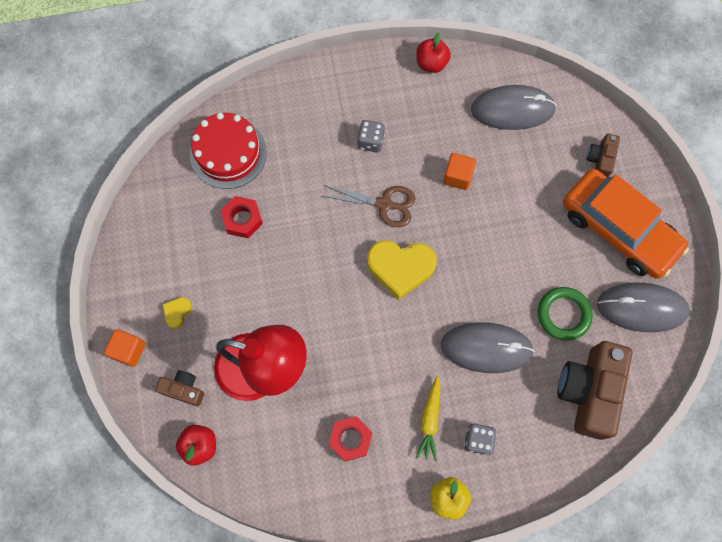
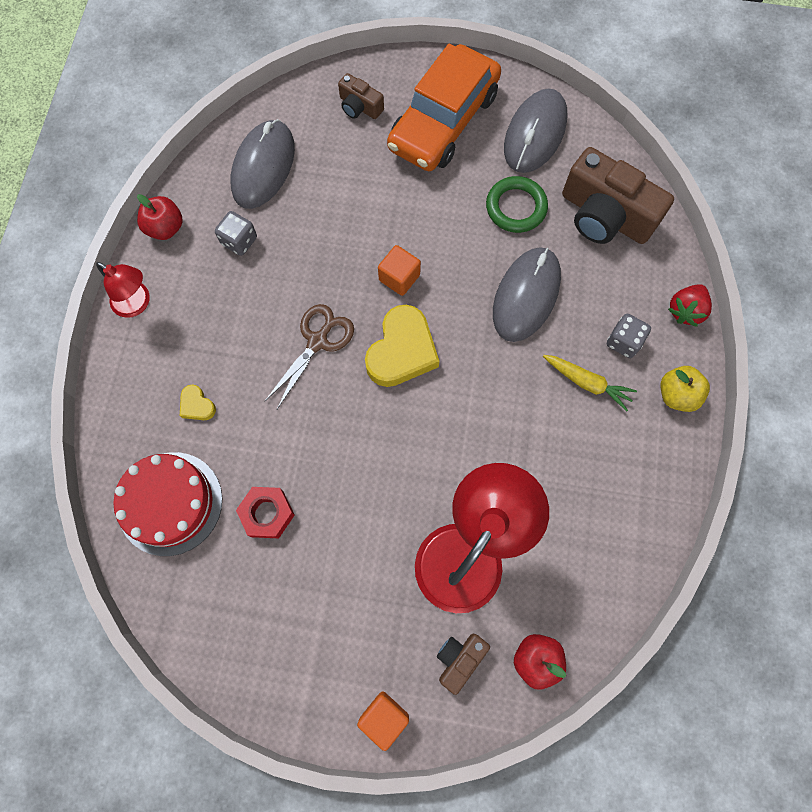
camera: 70 degrees left, 0 degrees up
yellow heart [163,297,192,329] -> yellow heart moved to [180,384,216,420]
red nut [329,416,372,461] -> none
grey dice [357,120,385,153] -> grey dice moved to [215,211,257,256]
orange cube [443,153,476,190] -> orange cube moved to [378,245,421,296]
orange car [563,169,689,279] -> orange car turned 150 degrees clockwise [387,44,501,171]
none -> red lamp [96,262,150,318]
none -> red strawberry [668,284,712,327]

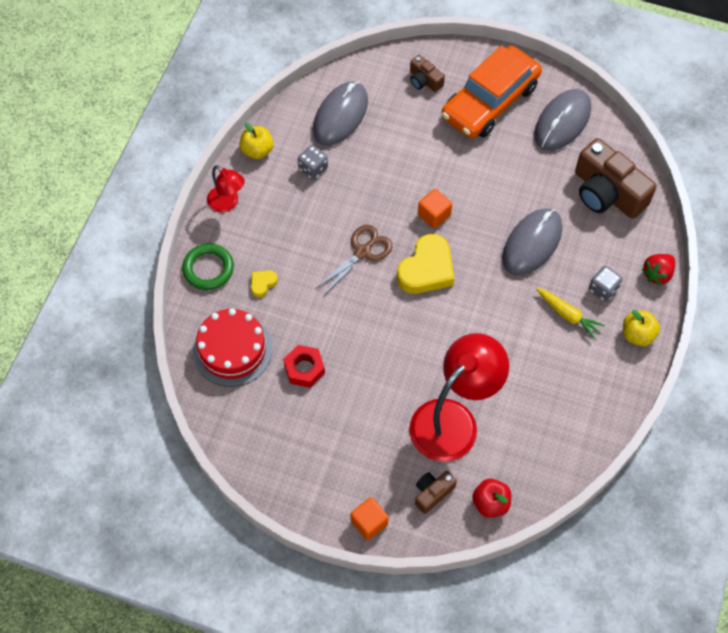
camera: 10 degrees right, 10 degrees down
red apple [137,194,183,240] -> yellow apple [239,122,273,159]
yellow heart [180,384,216,420] -> yellow heart turned 75 degrees clockwise [251,270,278,298]
green ring [486,176,548,233] -> green ring moved to [182,243,234,290]

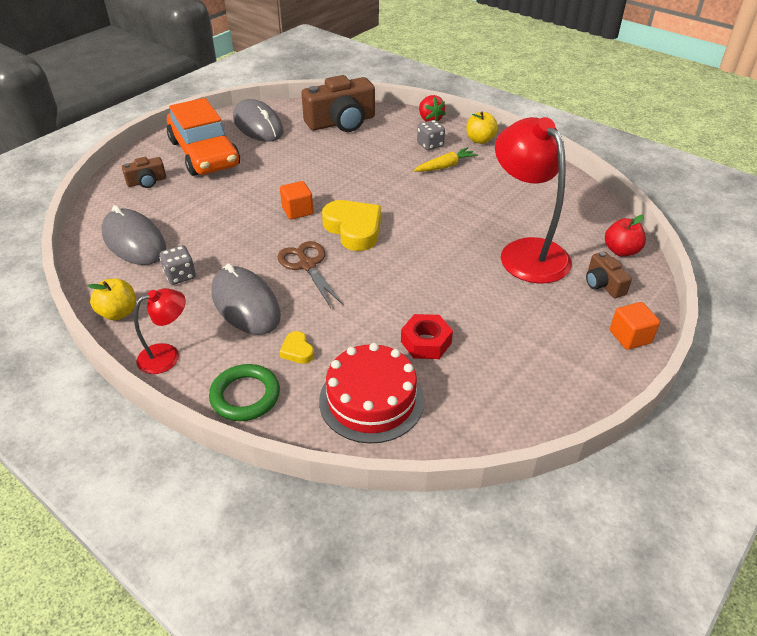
camera: 70 degrees left, 20 degrees down
grey mouse [502,208,562,276] -> grey mouse moved to [211,263,281,335]

